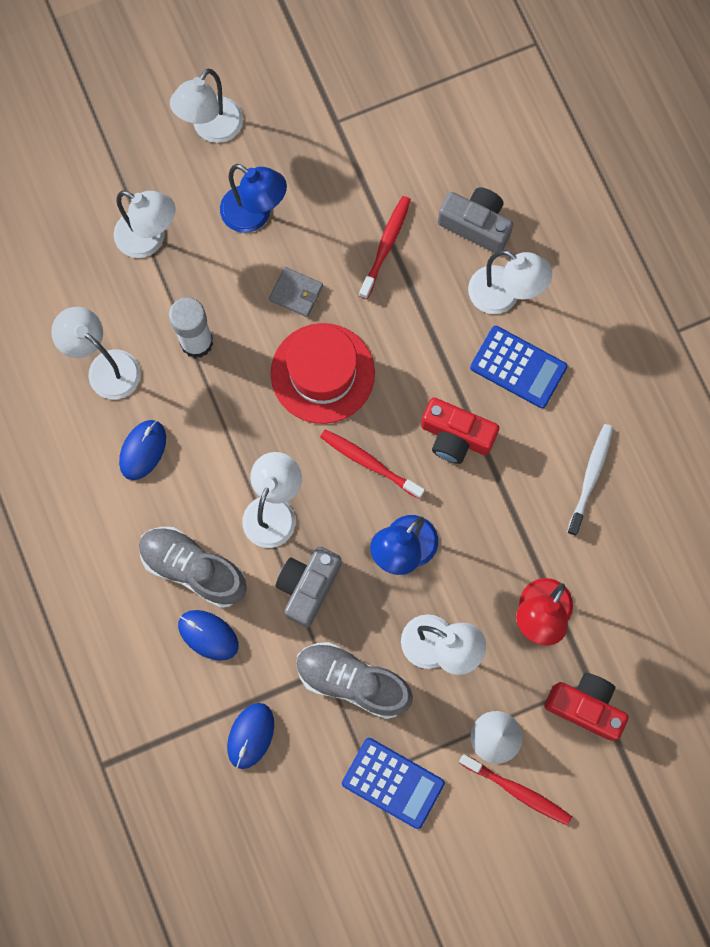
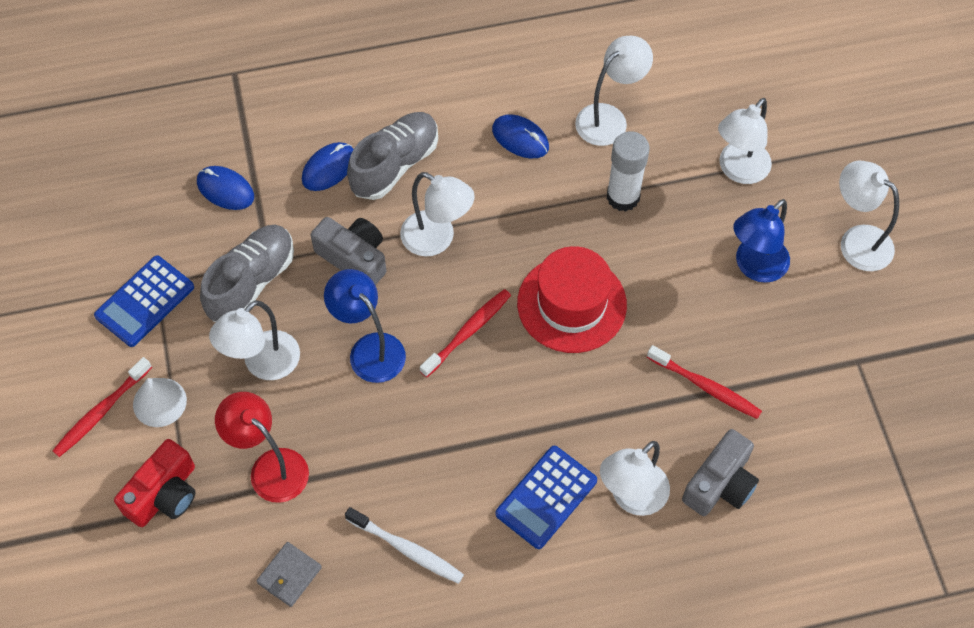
camera: 100 degrees right, 15 degrees down
grey wallet [269,267,323,317] -> grey wallet moved to [257,542,322,607]
red camera [421,398,500,464] -> none

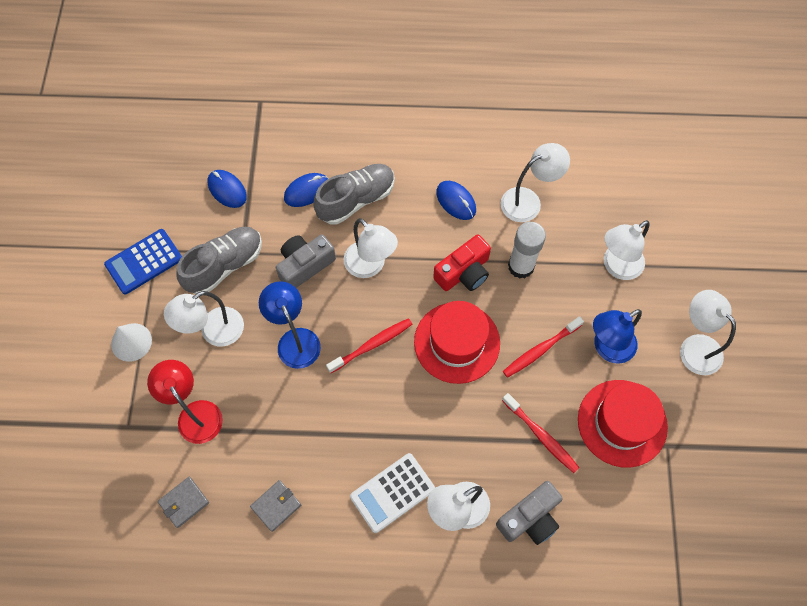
camera: 15 degrees right, 5 degrees up
red toothbrush [52,357,152,457] -> red toothbrush moved to [503,316,584,378]
red camera [114,439,196,527] -> red camera moved to [433,235,491,291]
grey camera [310,217,386,285] -> grey camera turned 90 degrees counterclockwise [276,234,336,288]
white toothbrush [345,507,464,584] -> grey wallet [250,480,301,532]
blue calculator [495,446,597,549] -> white calculator [350,453,435,533]
none -> red hat [578,380,668,468]

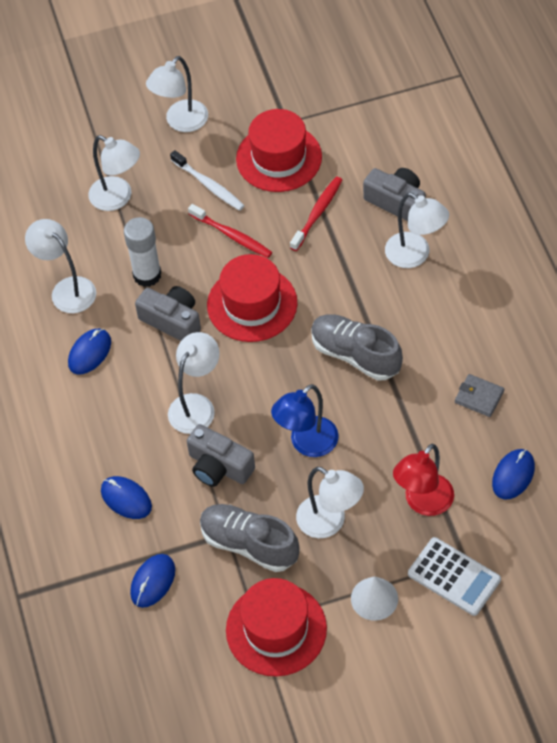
camera: 105 degrees left, 10 degrees down
blue calculator [104,229,182,294] -> red hat [226,578,327,677]
grey wallet [158,477,209,528] -> blue mouse [492,449,535,500]
grey shoe [314,164,395,224] -> grey shoe moved to [311,314,403,381]
red toothbrush [326,318,413,373] -> none
white calculator [350,453,435,533] -> white calculator moved to [408,537,501,616]
red camera [433,235,491,291] -> grey camera [135,286,201,341]
blue lamp [593,309,642,364] -> white toothbrush [170,150,244,211]

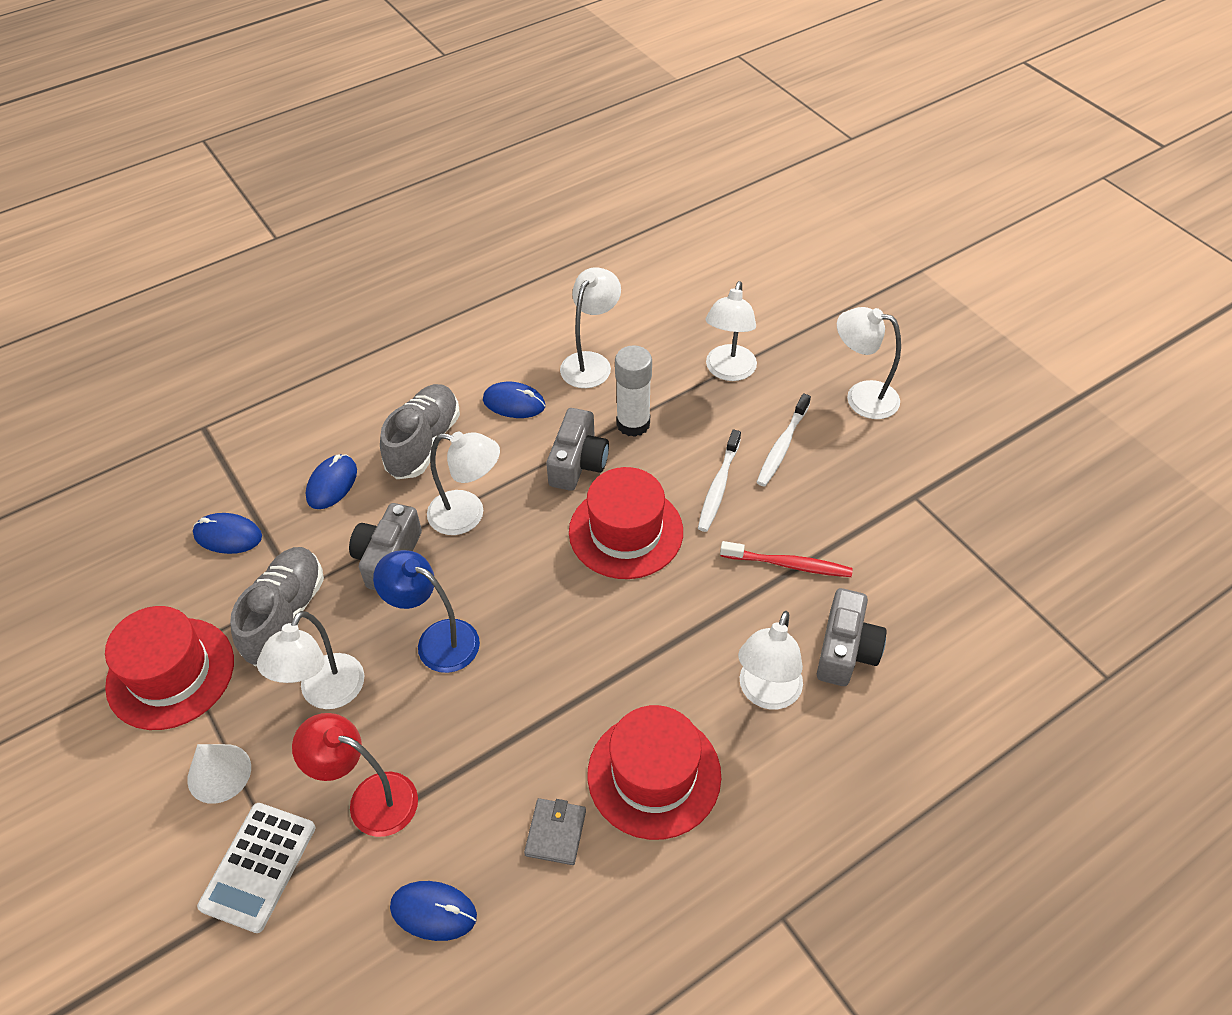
camera: 70 degrees right, 5 degrees down
red toothbrush [188,204,272,258] -> white toothbrush [698,430,741,532]
red hat [236,109,322,192] -> red hat moved to [588,705,721,840]
grey shoe [311,314,403,381] -> grey shoe moved to [380,384,460,479]

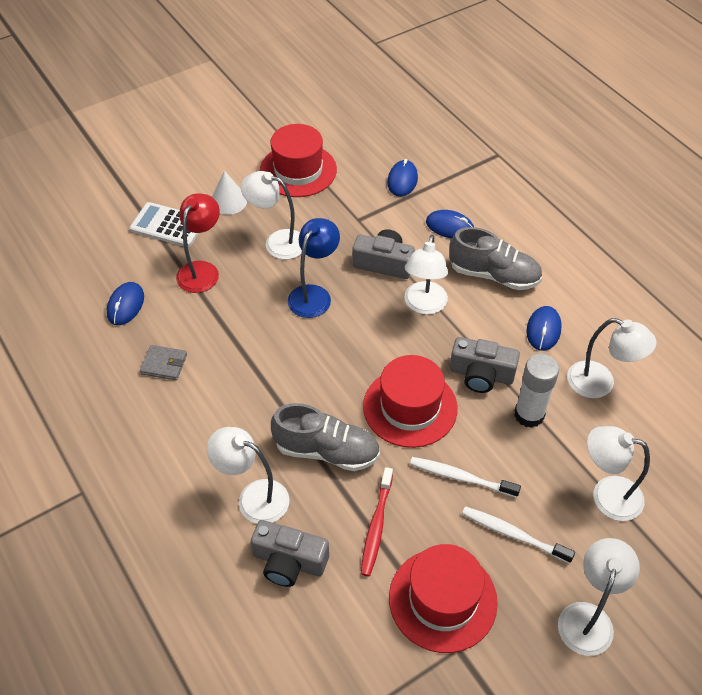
camera: 90 degrees right, 0 degrees up
grey shoe [230,547,324,667] -> grey shoe moved to [271,403,380,471]
red hat [588,705,721,840] -> red hat moved to [389,544,498,653]

